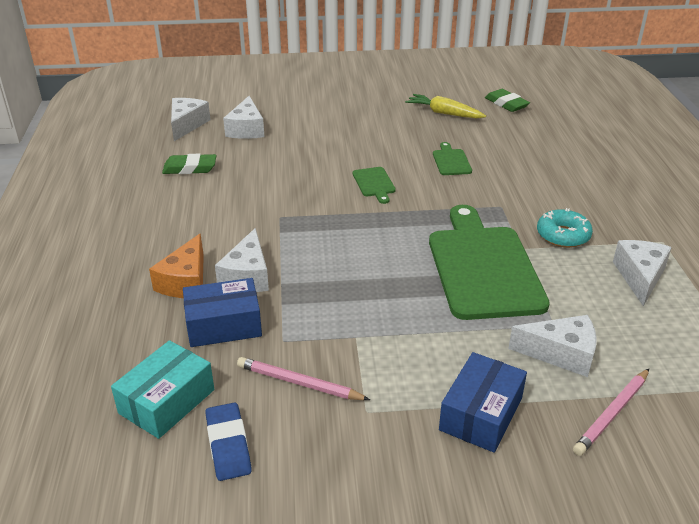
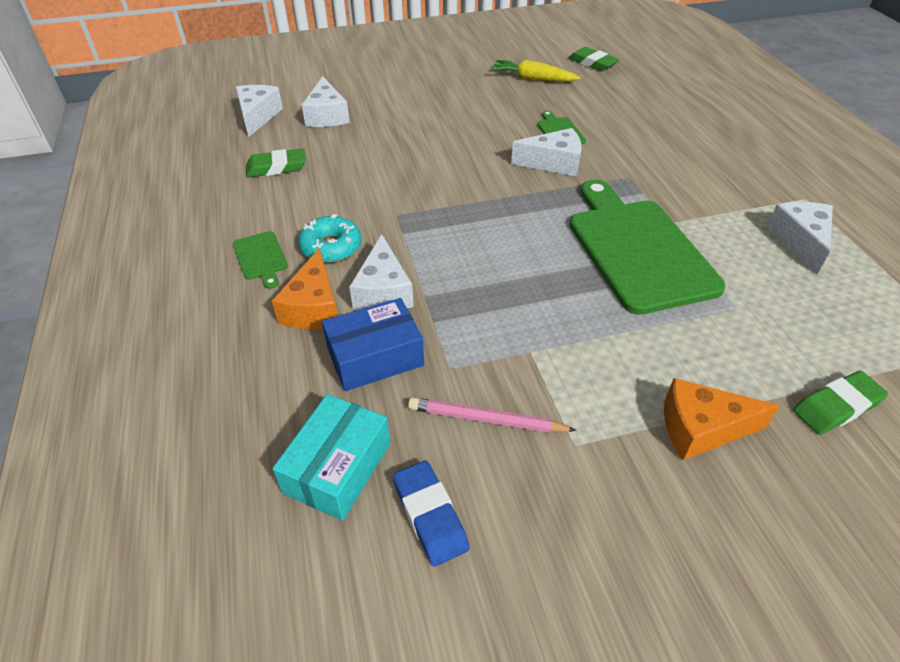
camera: 10 degrees left, 10 degrees up
green cutting board [353,167,396,204] -> green cutting board moved to [233,231,288,289]
blue box [439,352,527,453] -> orange cheese [664,378,780,460]
white cheese [508,315,597,377] -> white cheese moved to [511,128,581,176]
turquoise donut [537,208,593,248] -> turquoise donut moved to [298,214,362,263]
pink pencil [573,369,649,456] -> green eraser [793,371,888,435]

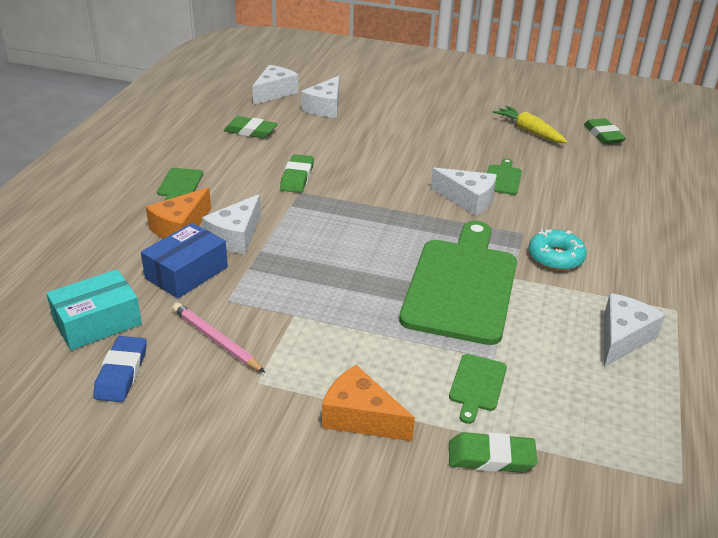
camera: 30 degrees right, 10 degrees down
turquoise donut [298,214,362,263] -> turquoise donut moved to [528,229,587,270]
blue box [322,298,424,391] -> blue box turned 60 degrees counterclockwise [141,223,228,298]
none -> green eraser [280,154,314,193]
none -> green cutting board [449,354,507,424]

